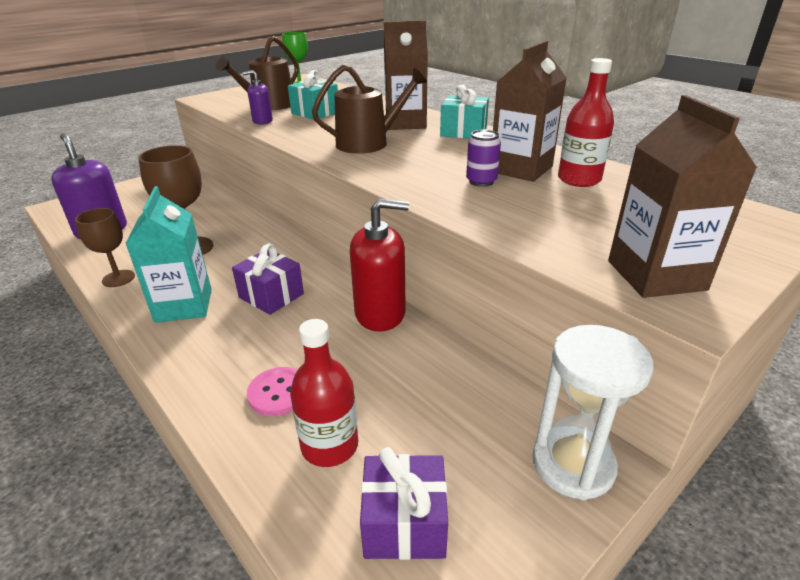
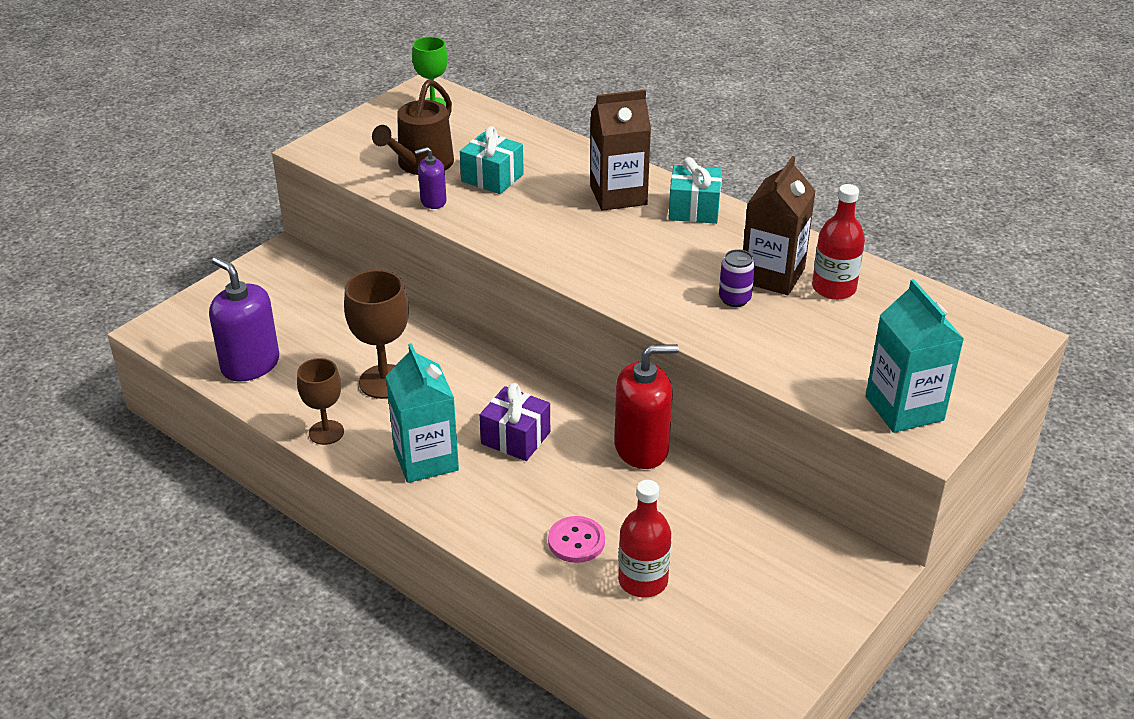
camera: 10 degrees left, 5 degrees up
brown watering can [312,65,427,154] -> none
purple gift [360,447,448,560] -> none
white hourglass [532,325,654,500] -> none
brown carton [608,95,757,298] -> turquoise carton [866,279,964,433]

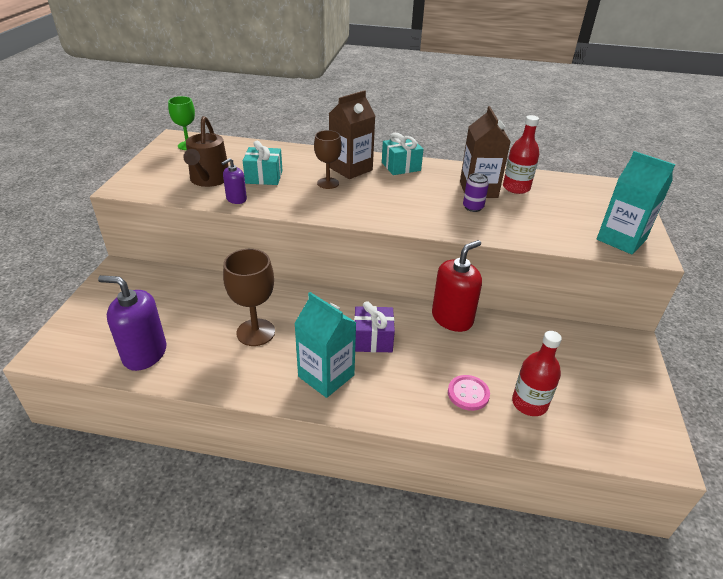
camera: 30 degrees left, 0 degrees up
brown goblet [297,358,344,445] -> brown goblet moved to [314,130,342,189]

